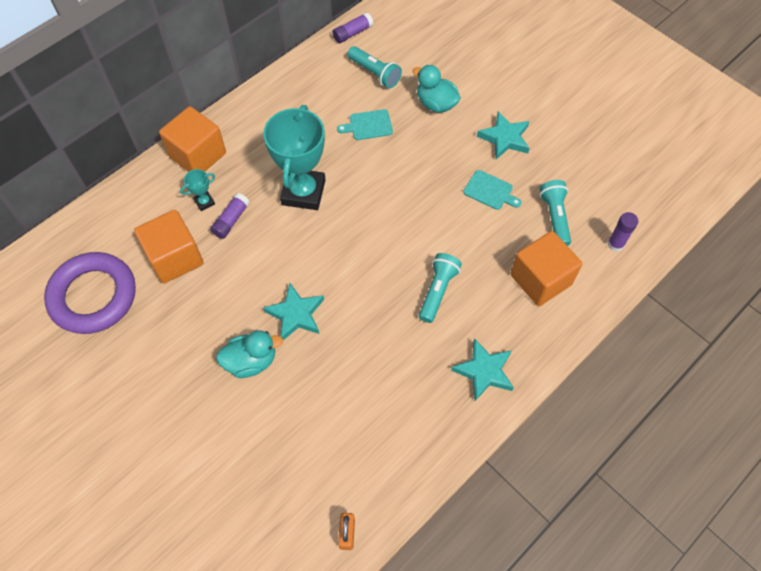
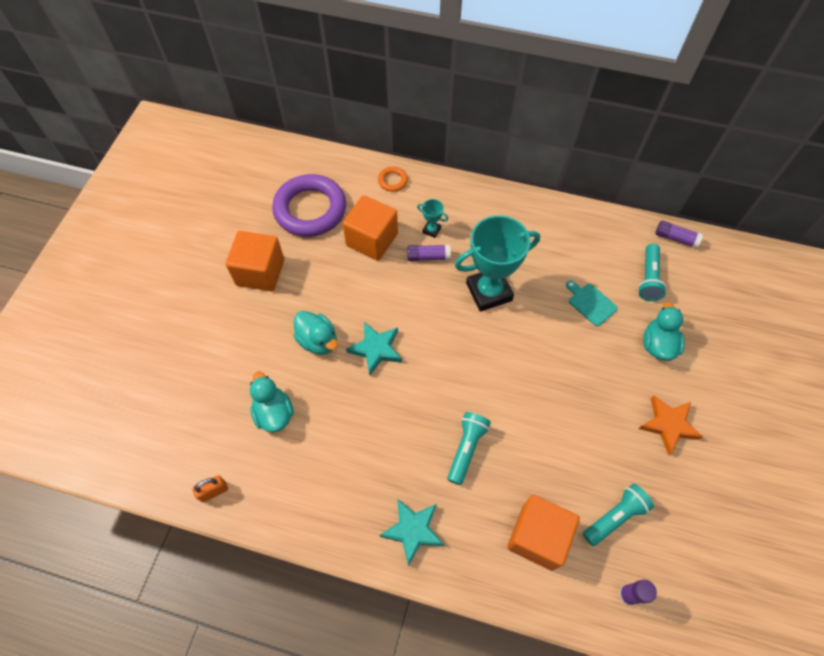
camera: 60 degrees right, 0 degrees up
orange cube [159,106,226,172] -> orange cube moved to [226,231,284,291]
turquoise flashlight [419,253,462,323] -> turquoise flashlight turned 60 degrees counterclockwise [447,412,491,485]
turquoise cutting board [463,170,522,210] -> none
turquoise star [477,111,530,159] -> orange star [639,395,703,455]
none -> turquoise duck [250,371,294,432]
none -> orange ring [378,167,408,192]

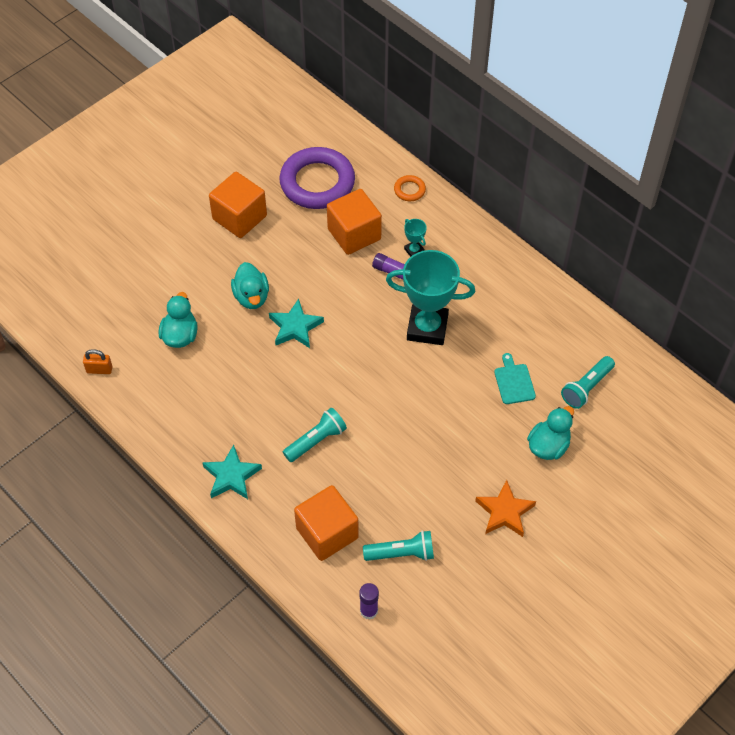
camera: 30 degrees right, 5 degrees down
purple glue stick [655,220,703,248] -> none

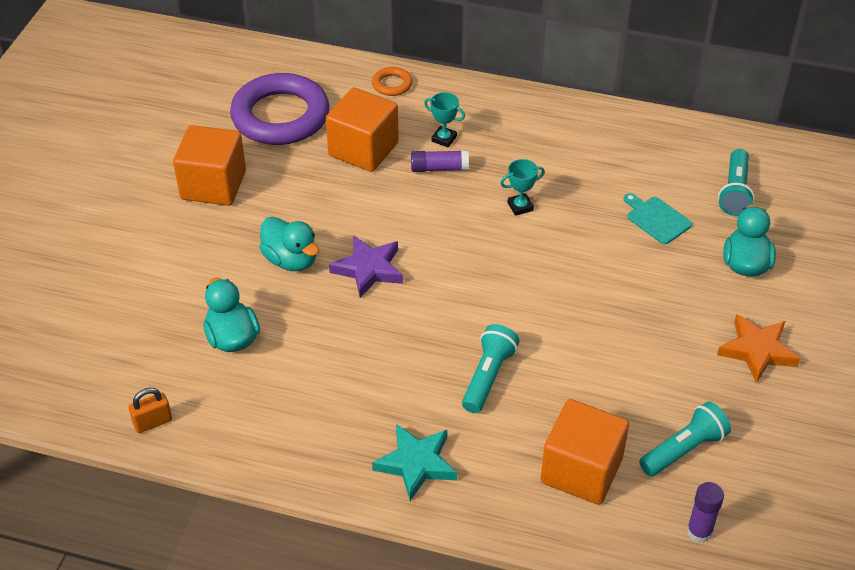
camera: 30 degrees left, 10 degrees down
turquoise star [269,299,324,348] -> purple star [329,235,403,298]
turquoise trophy [386,250,475,345] -> turquoise trophy [500,159,545,216], size x0.42

